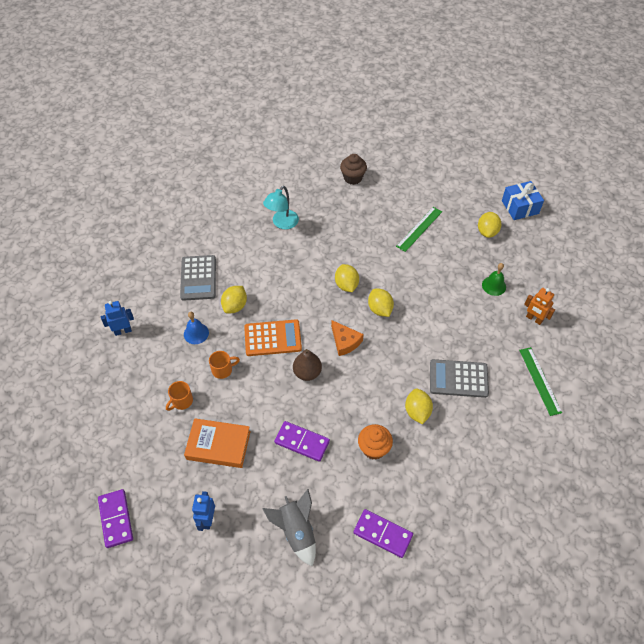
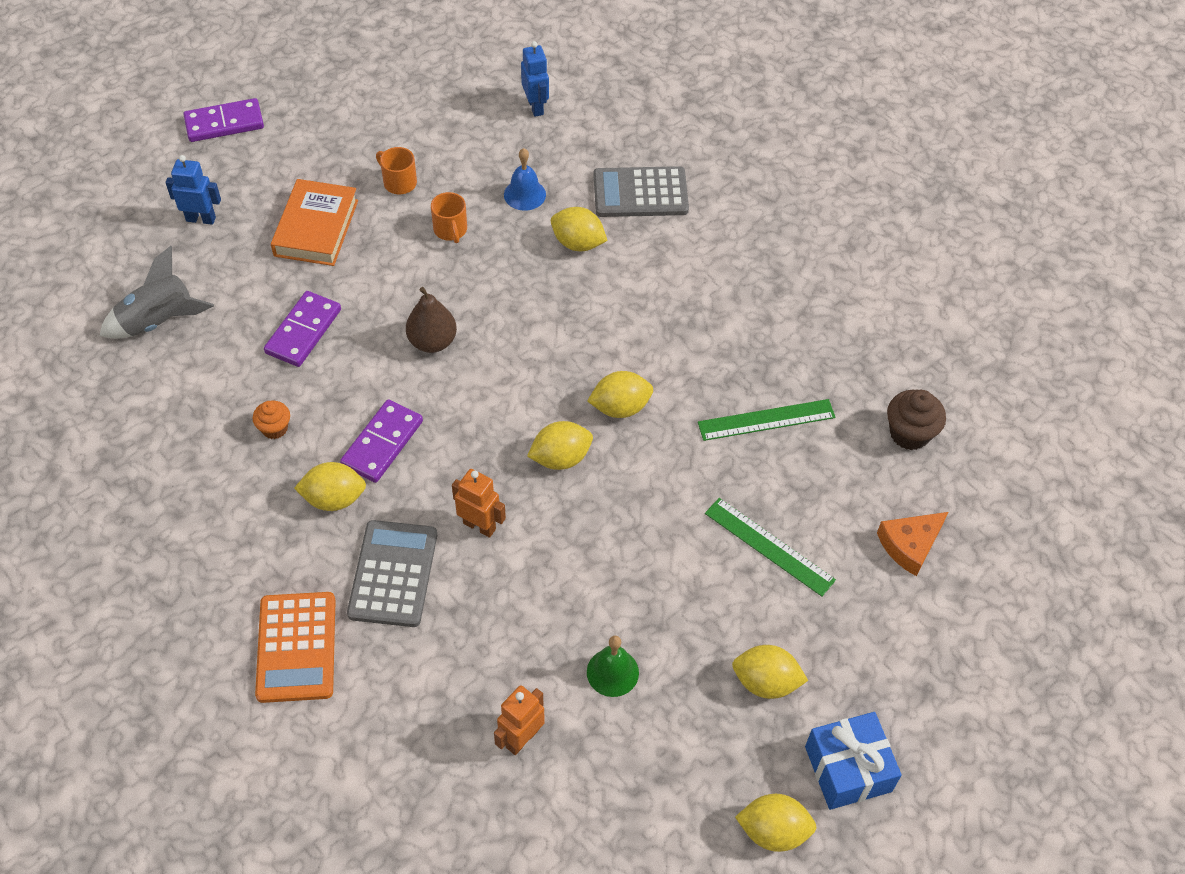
camera: 90 degrees right, 0 degrees up
orange calculator [244,319,302,356] -> orange calculator moved to [255,592,336,703]
turquoise lamp [263,186,299,229] -> none
orange cheese [331,320,364,356] -> orange cheese moved to [877,512,948,576]
purple domino [353,509,413,558] -> purple domino moved to [340,399,423,483]
orange cupcake [358,424,393,460] -> orange cupcake [253,401,290,439], size x0.64
green ruler [519,347,562,416] -> green ruler moved to [698,399,836,441]
none -> orange robot [452,469,506,538]
none -> yellow lemon [735,794,817,852]

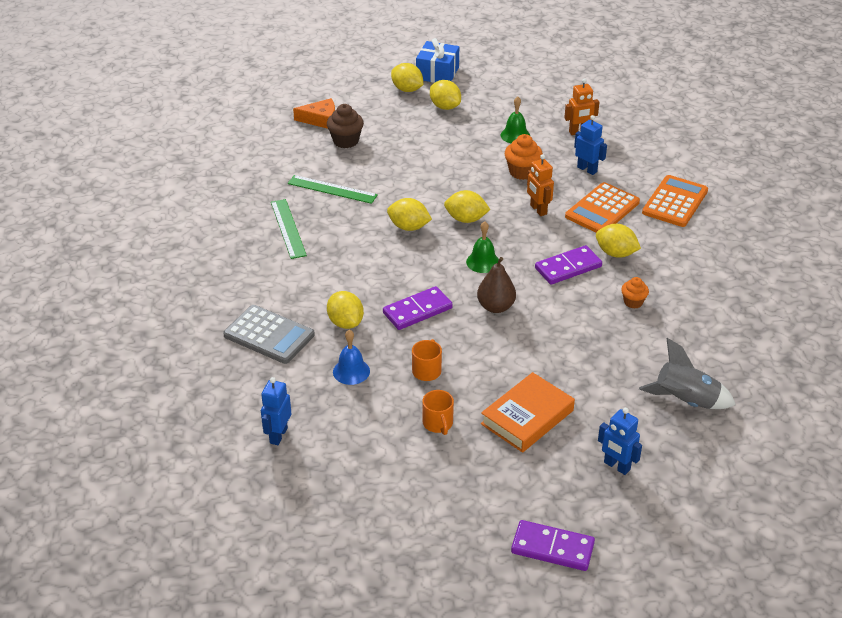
camera: 145 degrees left, 15 degrees down
purple domino [264,291,341,367] -> purple domino moved to [383,286,453,330]
grey calculator [347,520,437,627] -> orange calculator [565,182,640,233]
green ruler [705,498,836,597] -> green ruler moved to [271,199,307,259]
yellow lemon [735,794,817,852] -> yellow lemon moved to [391,63,423,92]
brown cupcake [887,390,946,450] -> brown cupcake moved to [327,104,364,148]
none -> green bell [466,221,499,273]
none -> orange cupcake [505,134,543,180]
none -> blue robot [574,115,607,175]

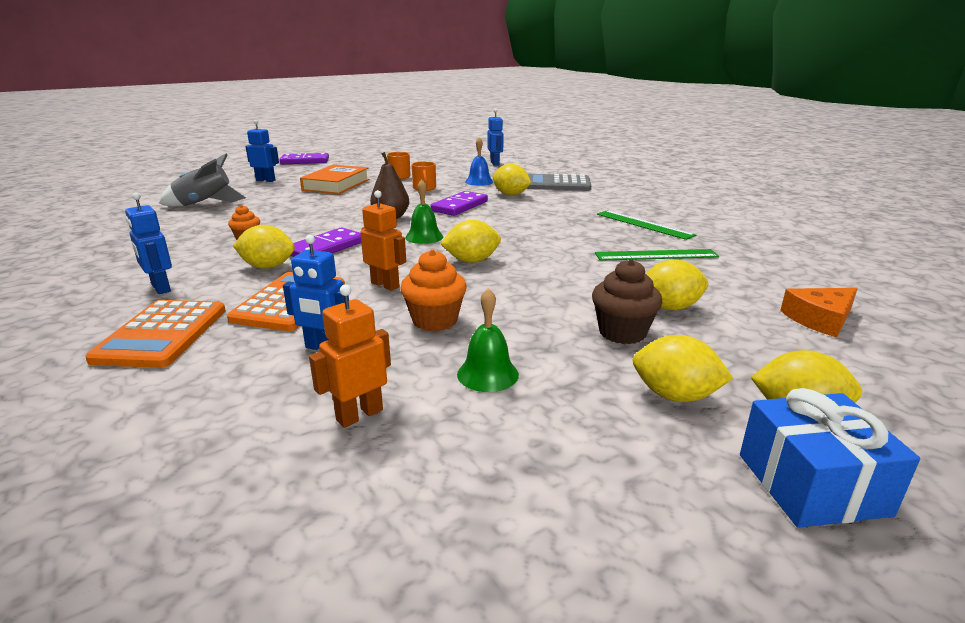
camera: 155 degrees right, 15 degrees down
brown cupcake [327,104,364,148] -> brown cupcake moved to [592,259,662,344]
yellow lemon [387,198,432,231] -> yellow lemon moved to [646,259,708,310]
none -> blue robot [125,192,172,294]

